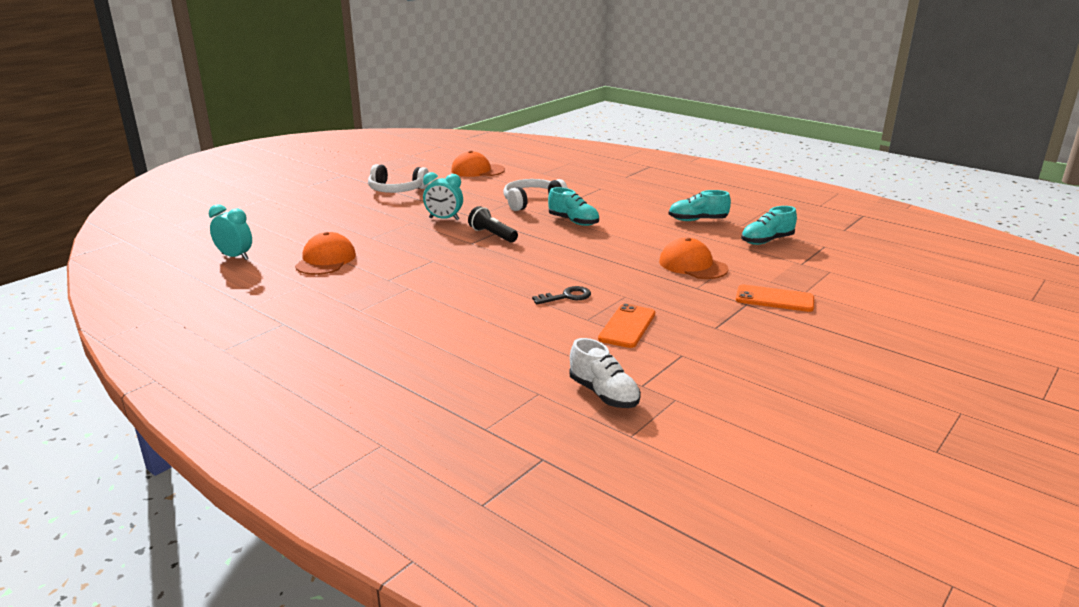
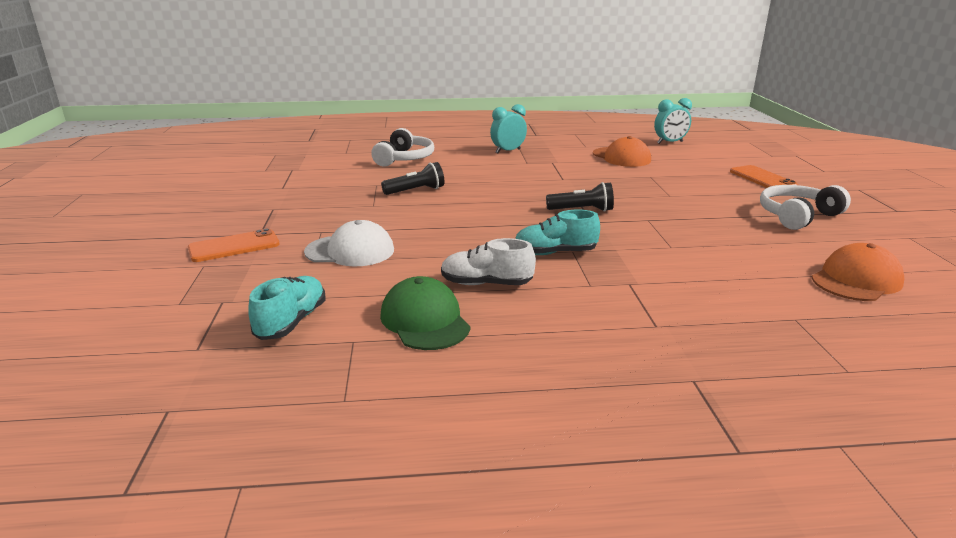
camera: 135 degrees right, 0 degrees up
turquoise clock [423,172,463,220] -> turquoise clock moved to [490,104,527,153]
white headphones [503,179,568,211] -> white headphones moved to [371,128,434,167]
black key [532,286,591,304] -> black flashlight [381,162,444,195]
white shoe [570,338,641,408] -> white shoe moved to [441,238,536,285]
orange phone [598,303,655,348] -> orange phone moved to [730,165,798,188]
orange cap [659,238,728,279] -> white cap [304,220,394,267]
turquoise shoe [669,190,731,221] -> green cap [380,276,470,350]

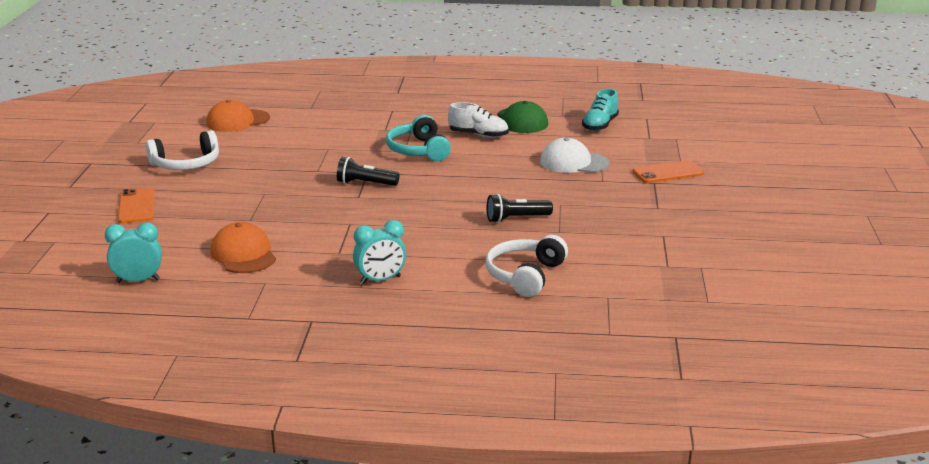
camera: 170 degrees left, 0 degrees up
turquoise shoe [515,210,600,255] -> turquoise headphones [386,115,451,161]

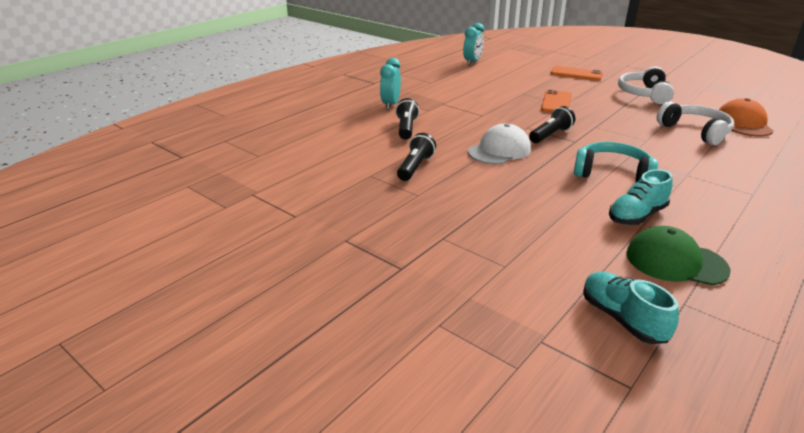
camera: 125 degrees right, 5 degrees up
orange cap [210,222,276,273] -> none
white shoe [448,102,508,138] -> turquoise shoe [609,169,673,225]
white headphones [486,235,568,297] -> white headphones moved to [656,101,734,145]
white cap [540,138,609,173] -> white cap moved to [468,124,531,164]
orange phone [632,160,704,183] -> orange phone moved to [541,90,572,113]
none -> black flashlight [395,98,419,140]

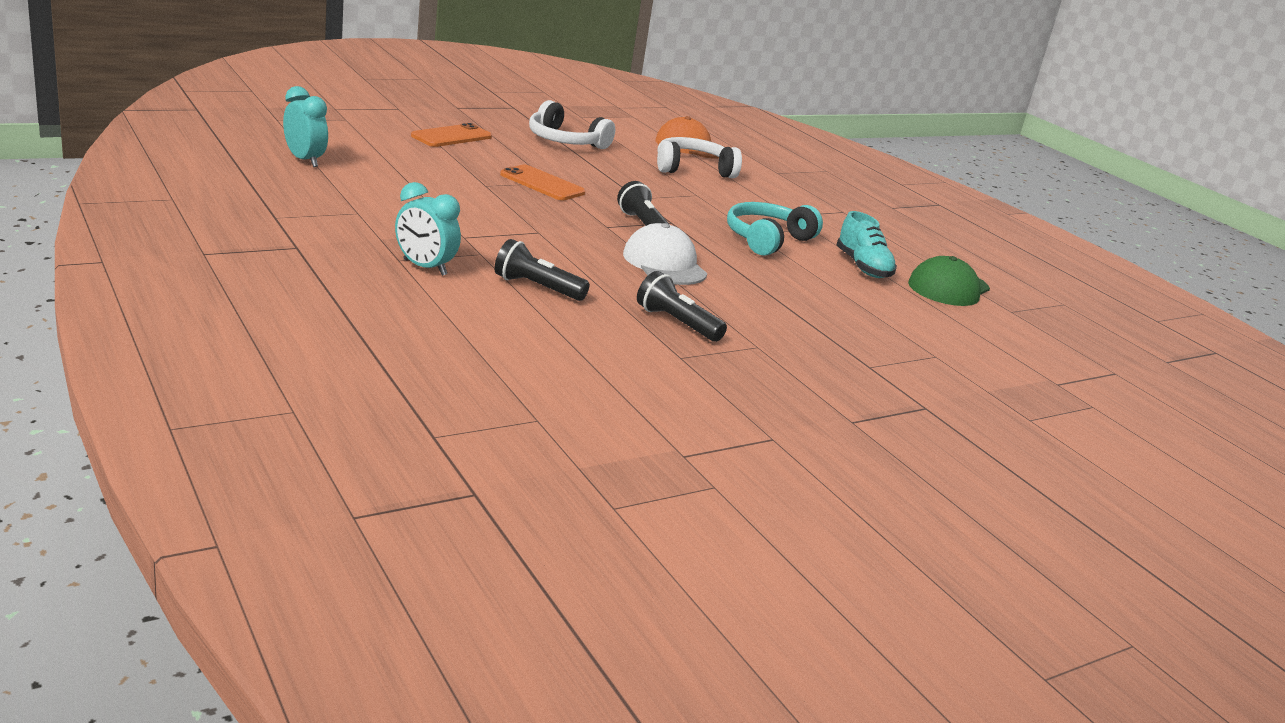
camera: 75 degrees left, 5 degrees down
turquoise shoe [583,271,679,344] -> none

